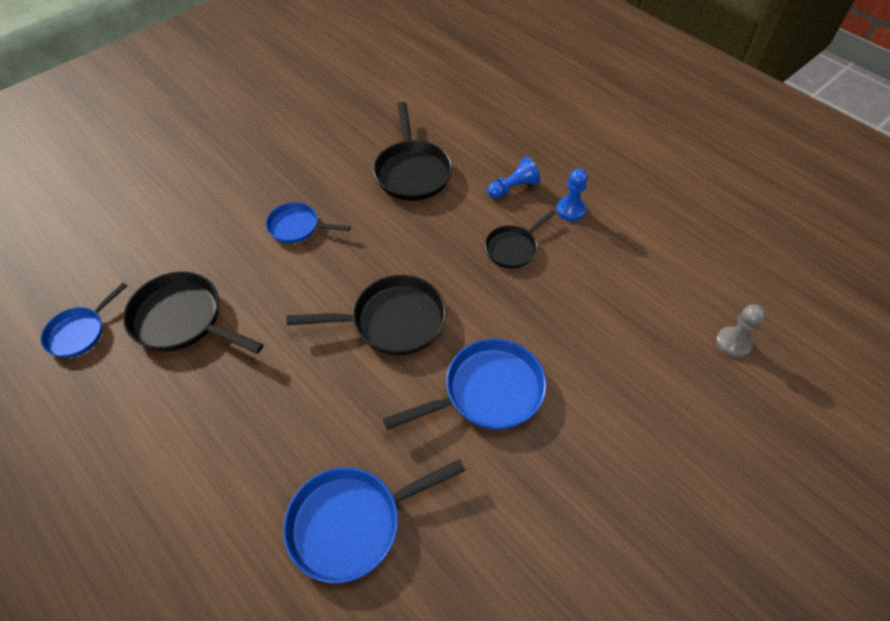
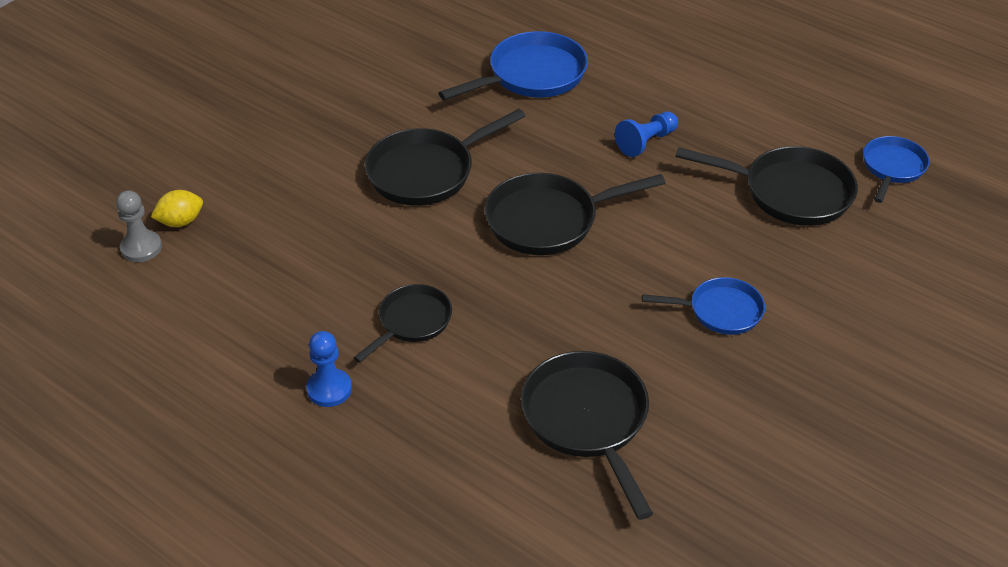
camera: 170 degrees right, 10 degrees down
blue pan [383,339,547,430] -> black pan [365,109,526,206]
blue pawn [487,157,540,199] -> blue pawn moved to [615,112,678,157]
none -> yellow lemon [151,190,203,227]

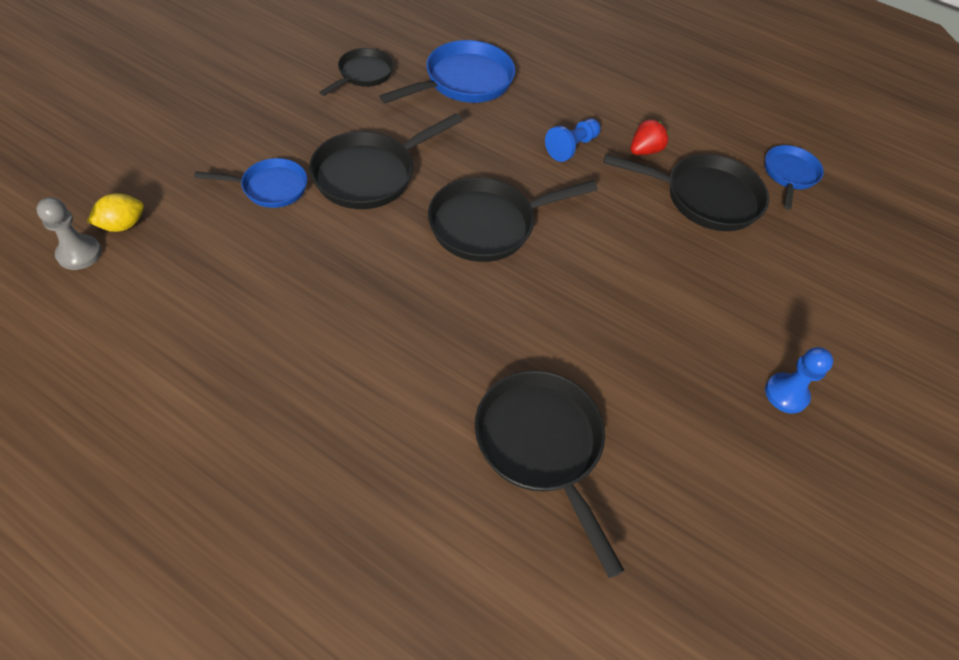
camera: 10 degrees left, 10 degrees up
blue pawn [306,331,352,407] -> blue pawn moved to [765,347,833,414]
black pan [354,284,452,363] -> black pan moved to [319,48,394,96]
blue pan [642,277,765,335] -> blue pan moved to [194,158,307,208]
none -> red strawberry [630,119,669,155]

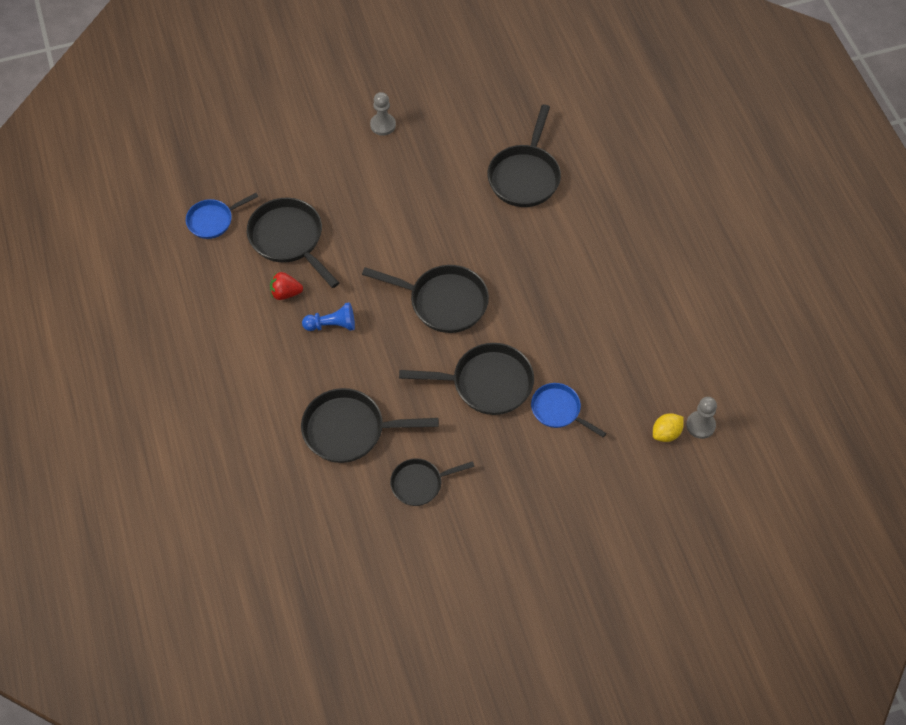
camera: 135 degrees left, 5 degrees up
yellow lemon [87,193,144,232] -> yellow lemon turned 45 degrees counterclockwise [653,413,684,442]
blue pan [379,40,515,104] -> black pan [301,388,439,463]
blue pawn [765,347,833,414] -> grey pawn [370,92,396,136]

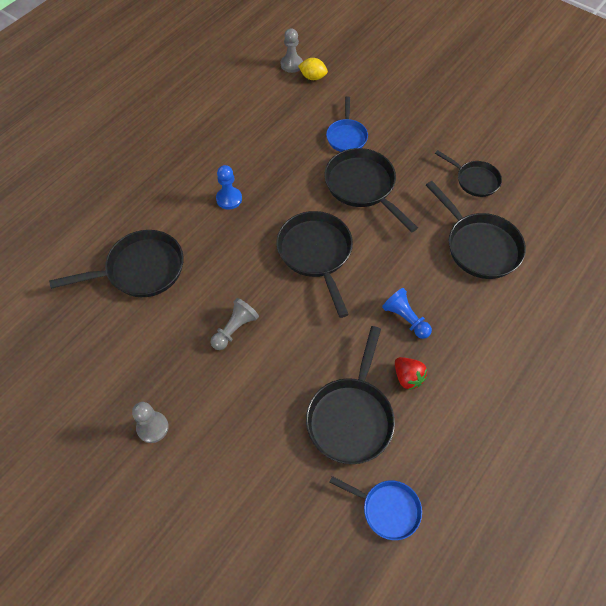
camera: 125 degrees left, 0 degrees up
none -> grey pawn [211,298,259,350]
none -> blue pawn [216,165,242,210]

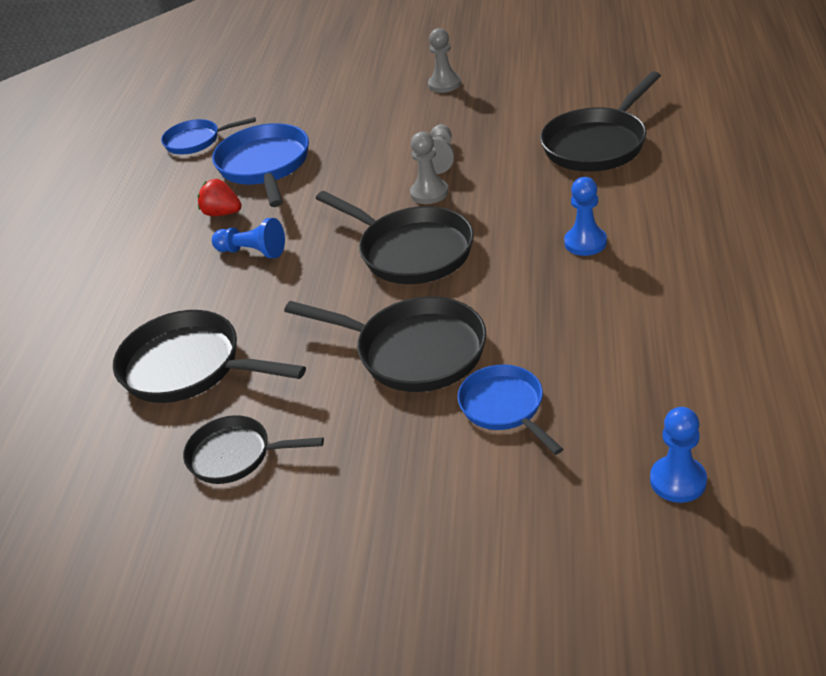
camera: 155 degrees right, 20 degrees down
grey pawn [281,28,303,73] -> grey pawn moved to [410,132,448,204]
yellow lemon [298,58,328,80] -> blue pawn [650,407,707,503]
black pan [306,326,395,464] -> blue pan [212,123,309,207]

